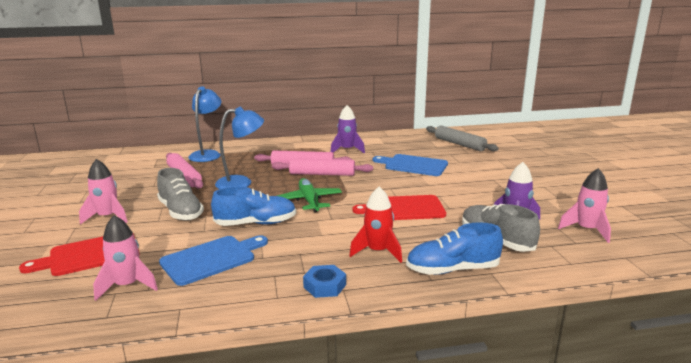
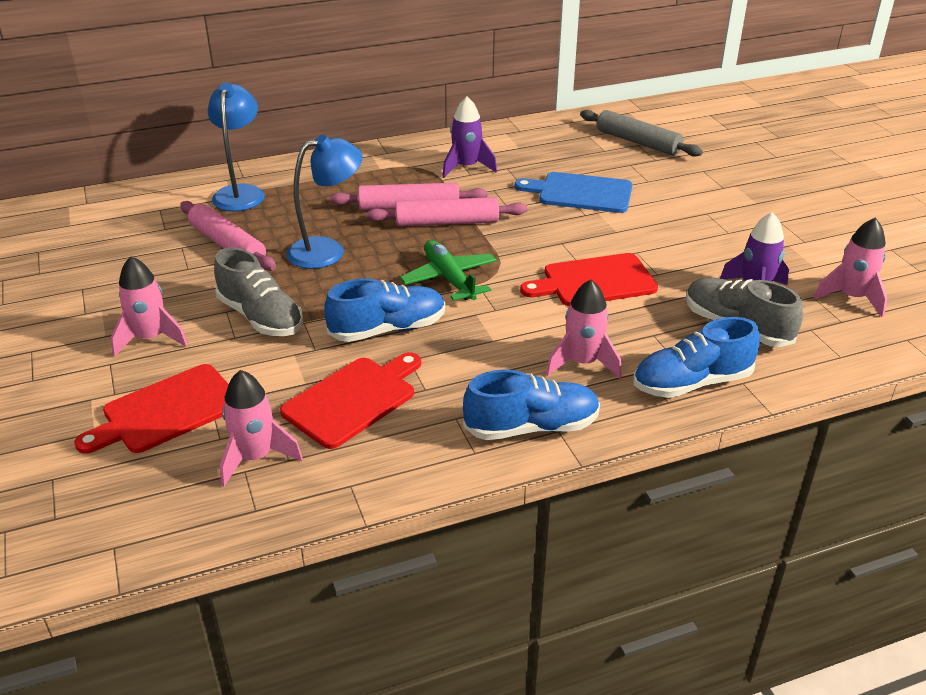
camera: 10 degrees left, 15 degrees up
blue cutting board [159,236,268,286] -> red cutting board [280,352,421,449]
blue nut [303,265,346,298] -> blue shoe [463,370,600,440]
red rocket [349,187,402,263] -> pink rocket [546,279,622,379]

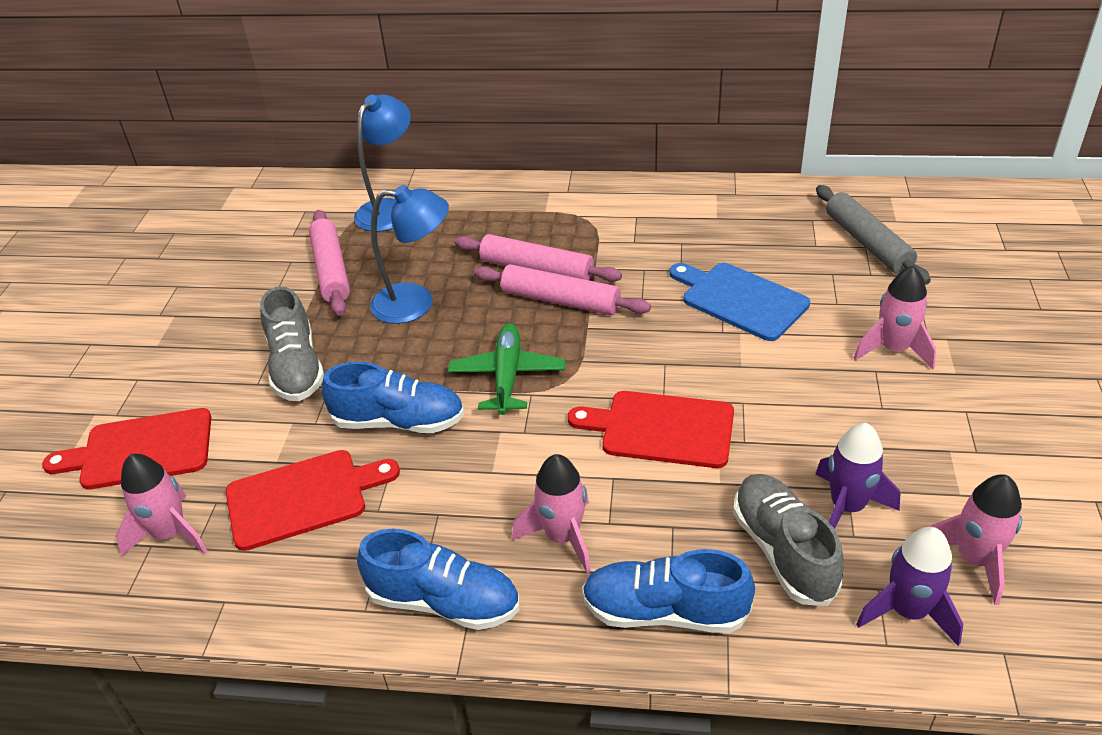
camera: 30 degrees right, 5 degrees up
pink rocket [111,256,188,357] -> pink rocket moved to [853,266,936,370]
purple rocket [442,97,497,178] -> purple rocket moved to [856,527,963,646]

